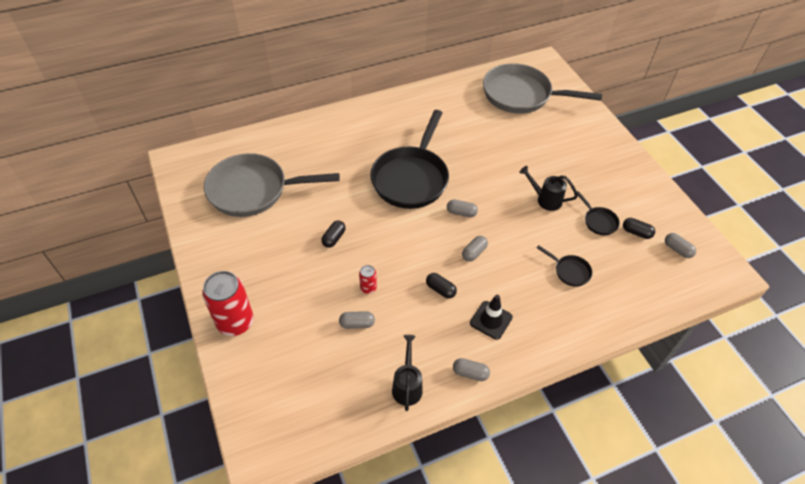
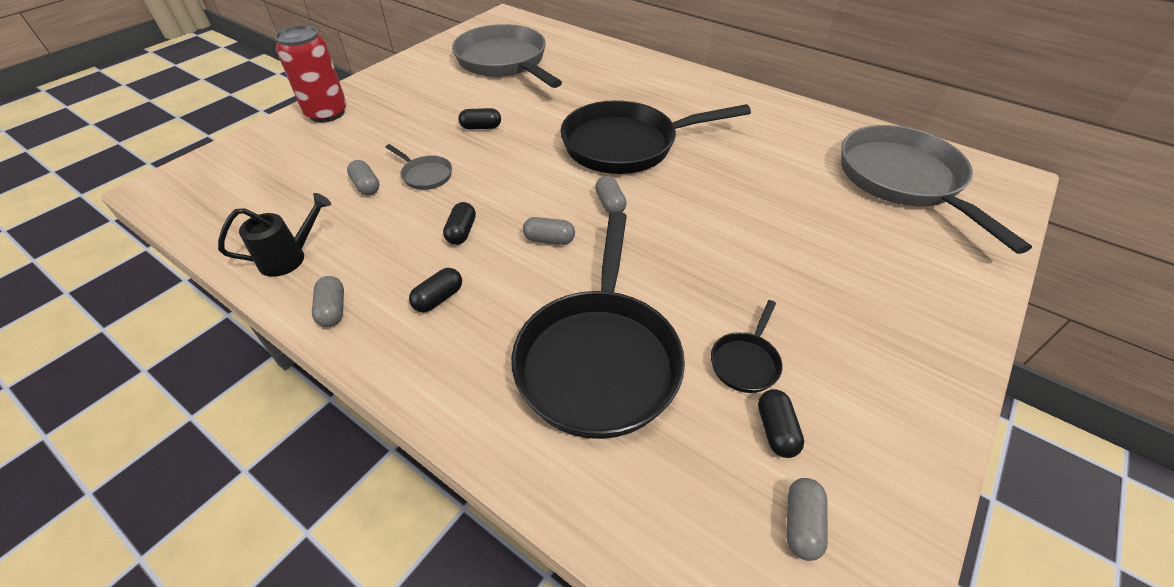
camera: 60 degrees right, 5 degrees down
red can [359,265,377,294] -> grey pan [386,144,452,190]
black traffic cone [470,295,513,340] -> black capsule [409,268,462,312]
black watering can [519,166,578,211] -> none
black pan [537,245,593,287] -> black pan [511,211,685,439], size x2.38

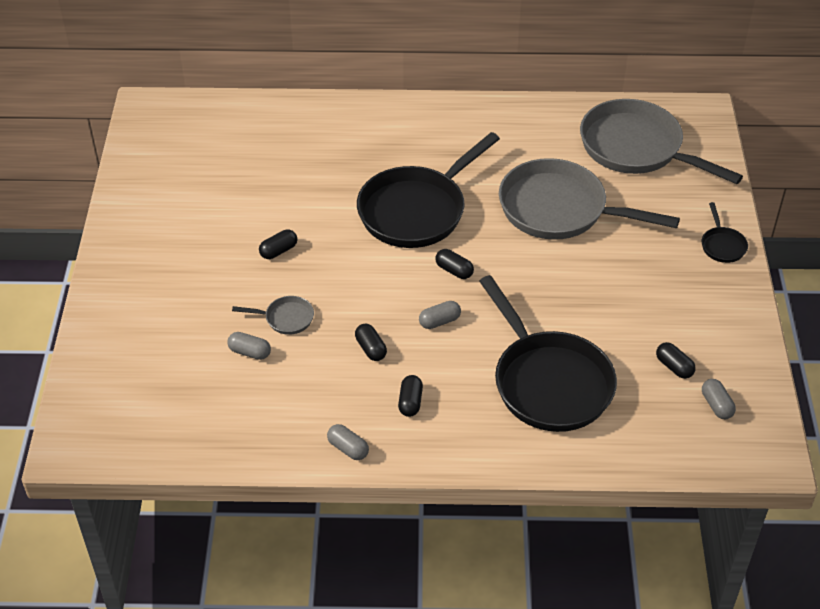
camera: 35 degrees left, 0 degrees up
black watering can [218,193,331,277] -> none
red can [275,25,347,123] -> none
grey pan [452,24,562,88] -> grey pan moved to [499,158,680,240]
grey capsule [595,176,627,214] -> black capsule [435,249,474,279]
black pan [711,300,783,393] -> black pan moved to [702,202,748,263]

